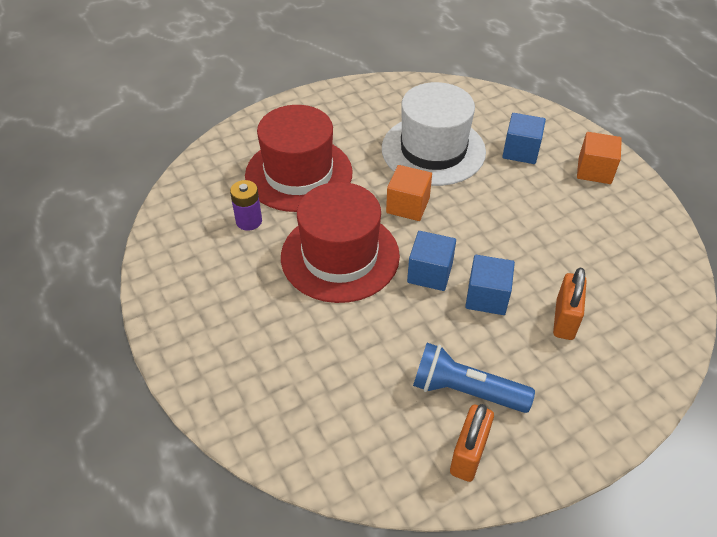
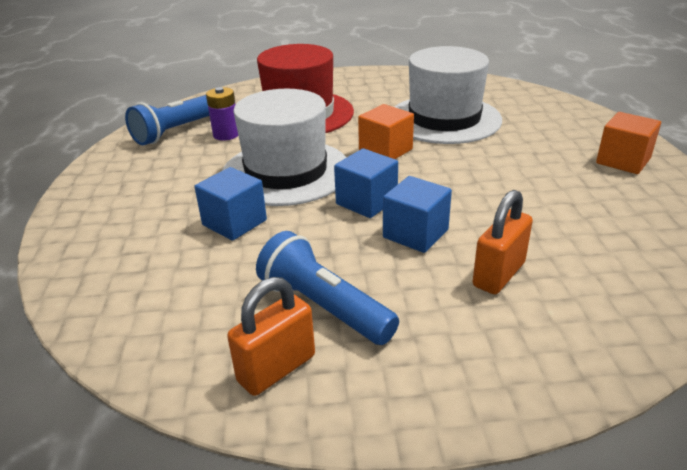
camera: 25 degrees right, 15 degrees down
red hat [281,182,400,303] -> white hat [222,89,347,206]
blue cube [502,113,546,164] -> blue cube moved to [194,167,267,241]
none -> blue flashlight [125,95,210,145]

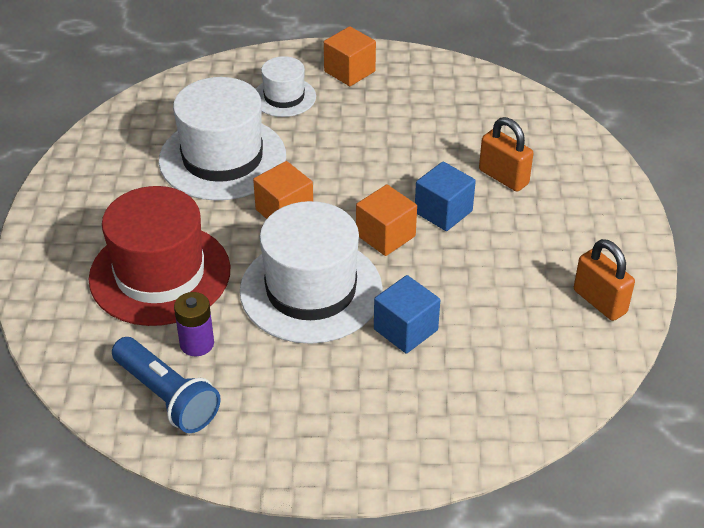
camera: 85 degrees left, 10 degrees up
blue flashlight [256,231,399,345] -> none
blue cube [334,148,398,218] -> orange cube [356,184,417,256]
none -> white hat [256,56,316,117]

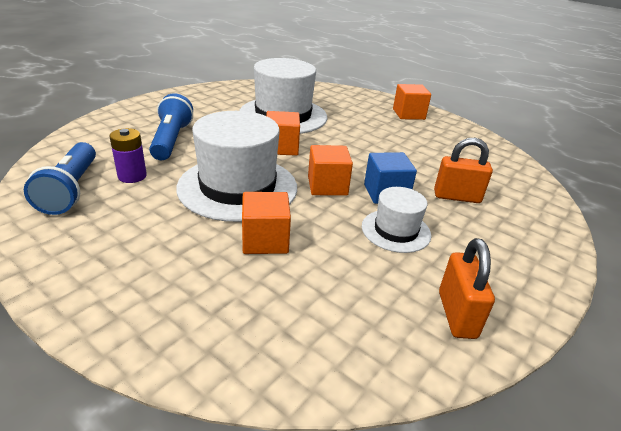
camera: 35 degrees right, 10 degrees down
red hat [89,186,230,326] -> blue flashlight [149,93,193,160]
white hat [256,56,316,117] -> white hat moved to [362,187,431,253]
blue cube [374,275,440,354] -> orange cube [242,192,291,254]
orange padlock [479,117,533,192] -> orange padlock turned 75 degrees counterclockwise [434,138,493,203]

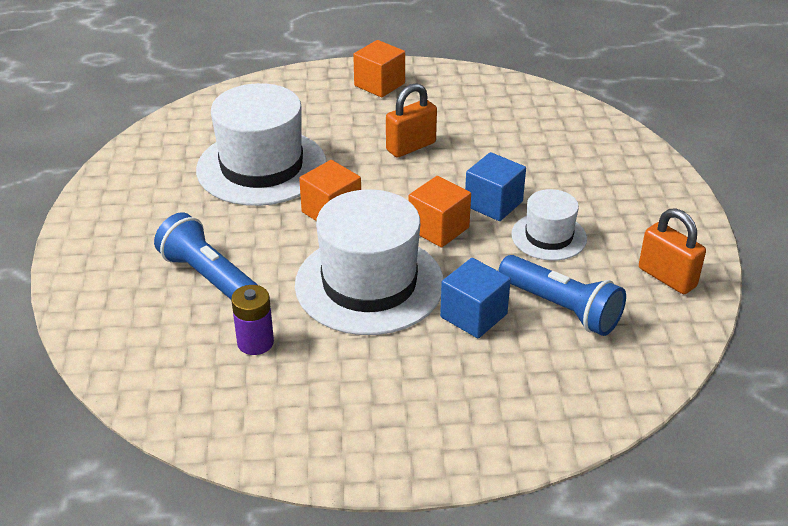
camera: 40 degrees left, 5 degrees up
blue flashlight [24,142,96,215] -> blue flashlight moved to [498,255,626,336]
orange cube [242,192,291,254] -> blue cube [440,258,511,338]
orange padlock [434,138,493,203] -> orange padlock moved to [386,83,437,157]

